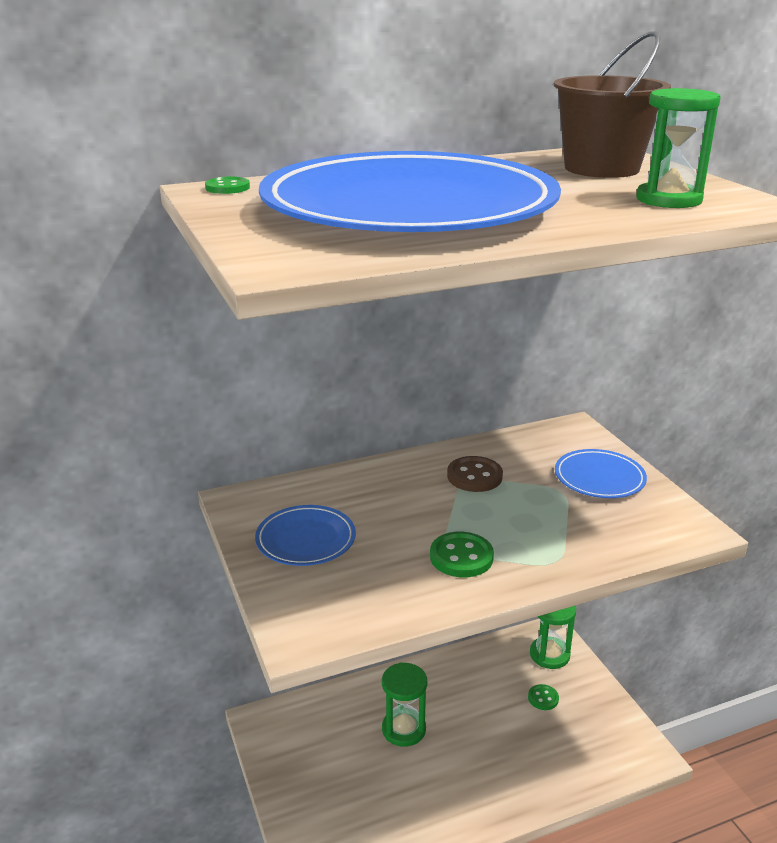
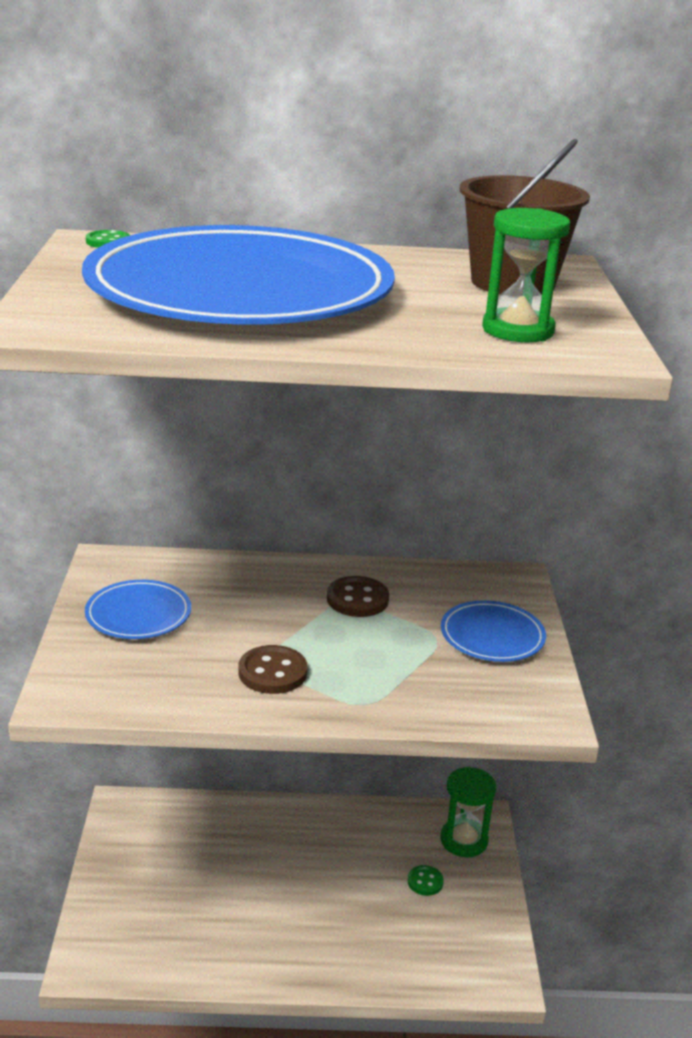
camera: 20 degrees right, 0 degrees up
green hourglass [382,662,427,747] -> none
green button [430,532,494,577] -> brown button [239,645,308,694]

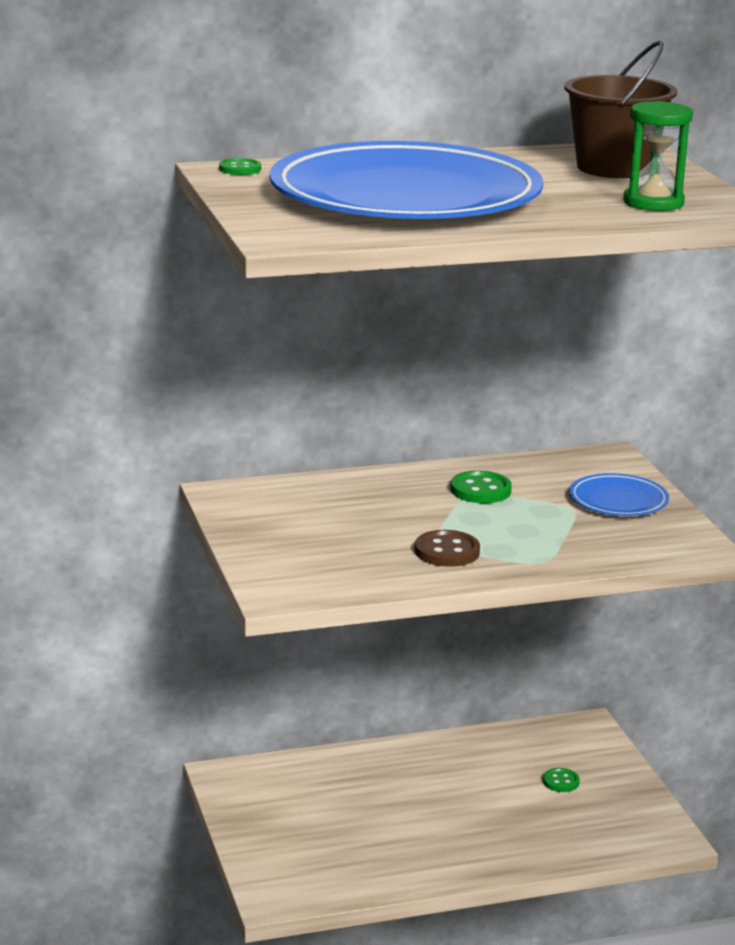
camera: 15 degrees left, 5 degrees down
blue plate [85,580,191,639] -> none
brown button [327,576,389,617] -> green button [451,471,512,503]
green hourglass [440,767,496,857] -> none

